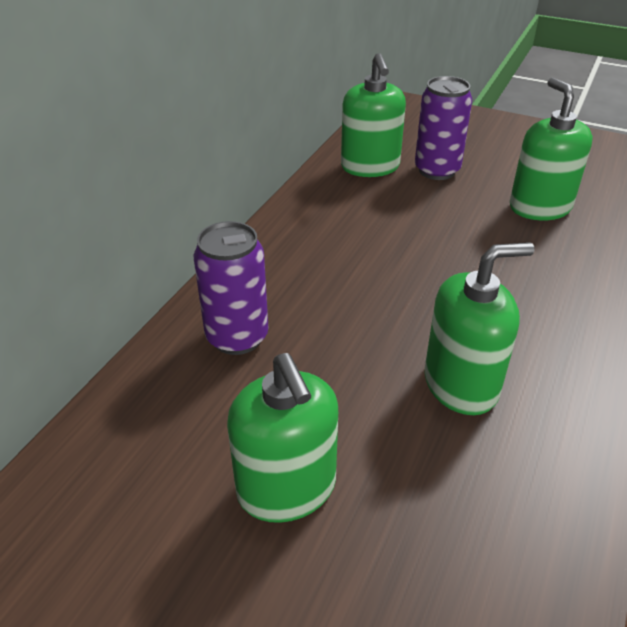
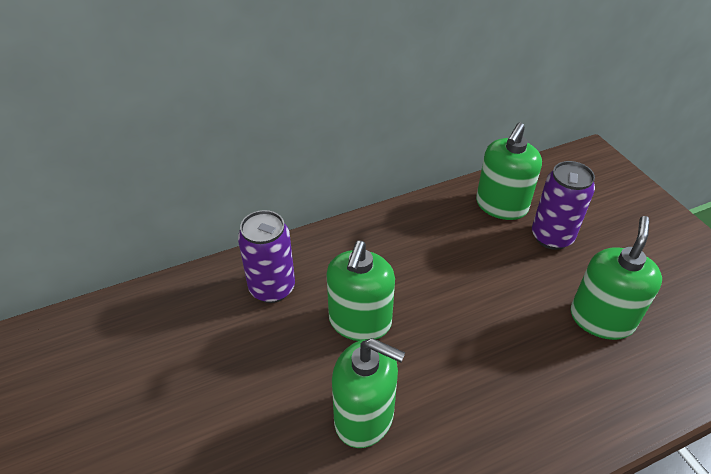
camera: 40 degrees right, 5 degrees up
green soap dispenser [227,353,338,523] -> green soap dispenser moved to [326,241,395,341]

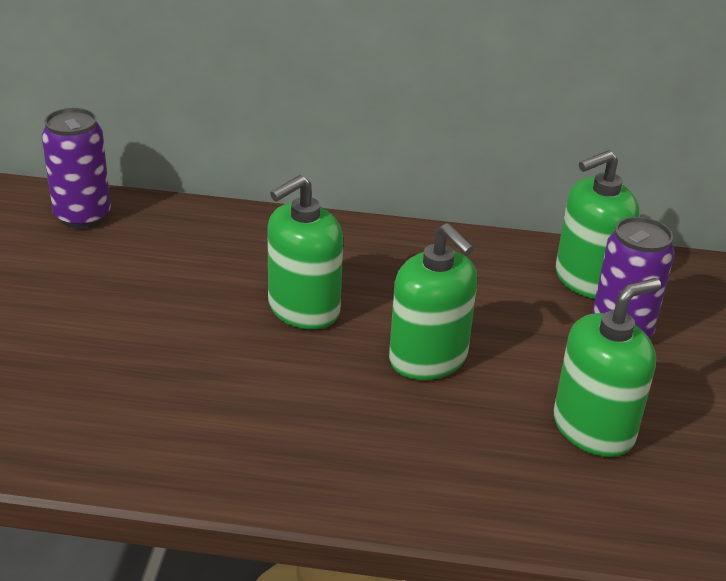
camera: 30 degrees right, 10 degrees down
purple can [238,210,295,303] -> purple can moved to [42,108,111,229]
green soap dispenser [332,338,405,448] -> green soap dispenser moved to [389,223,477,380]

